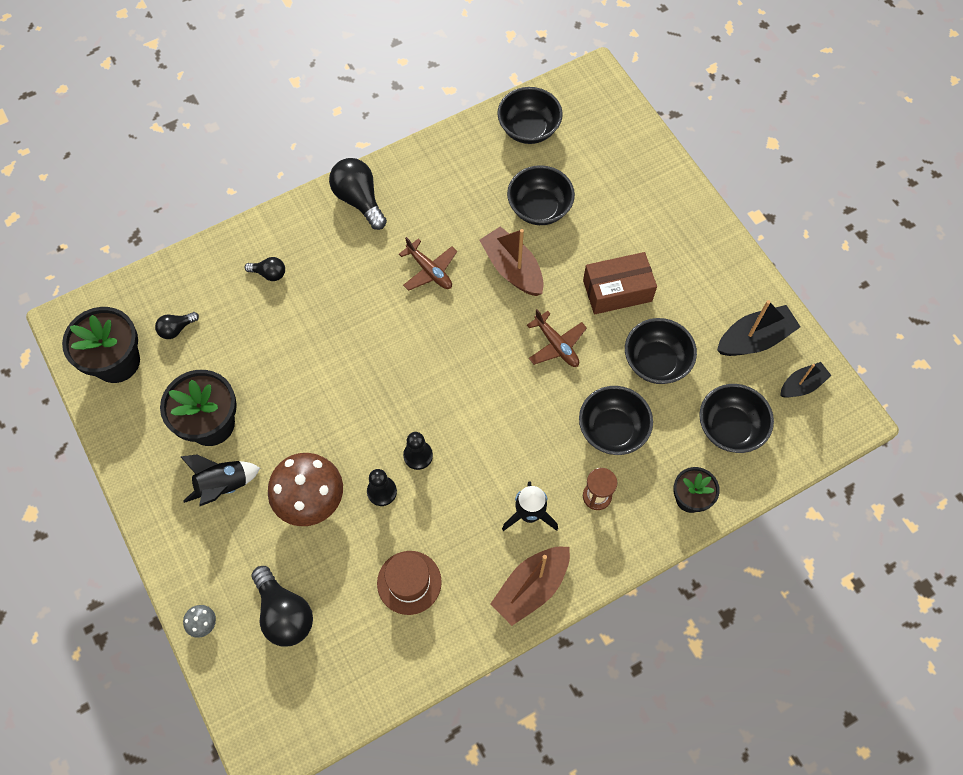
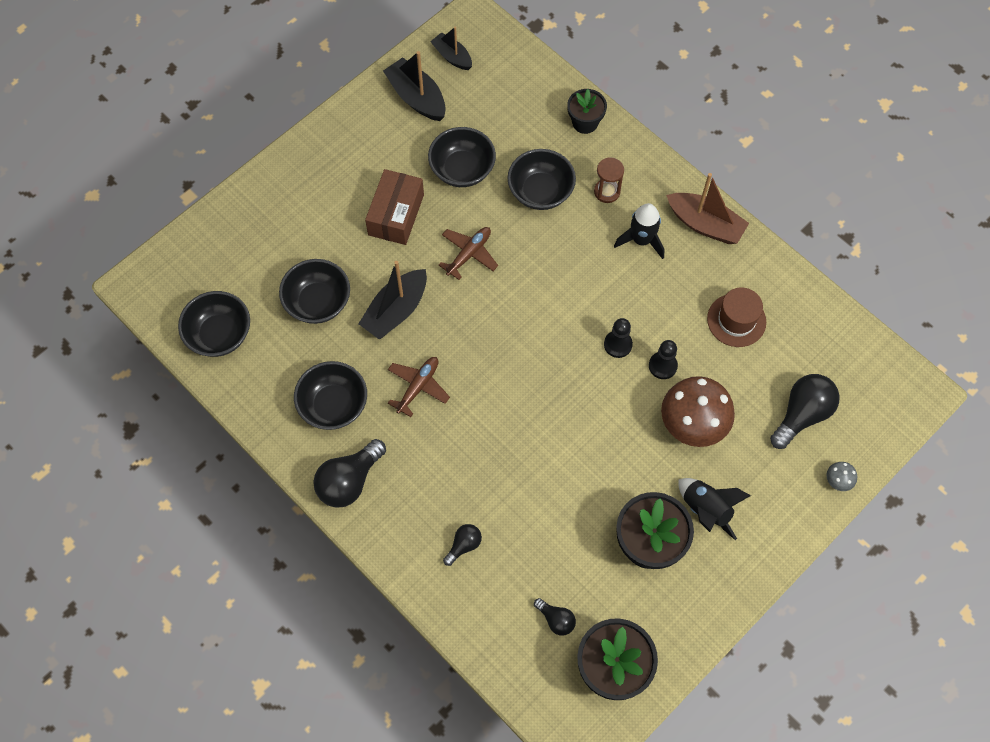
camera: 105 degrees left, 0 degrees up
black light bulb [244,257,285,281] -> black light bulb turned 45 degrees clockwise [443,524,482,566]
brown boat [479,227,544,296] -> black boat [358,261,427,340]
brown box [583,252,657,314] -> brown box turned 45 degrees clockwise [365,169,424,245]
black bowl [699,384,774,453] -> black bowl moved to [294,361,367,430]

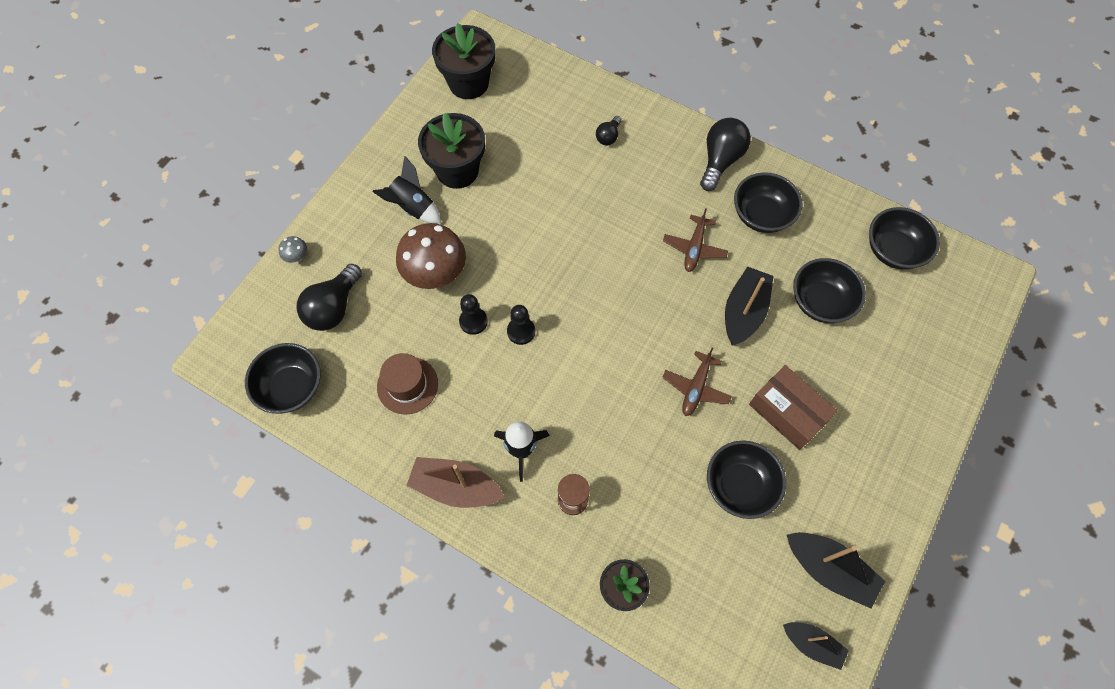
camera: 165 degrees right, 0 degrees up
brown box [365,169,424,245] -> brown box turned 45 degrees counterclockwise [749,365,838,450]
black bowl [507,149,576,210] -> black bowl moved to [245,343,321,414]
black light bulb [534,598,576,636] -> none

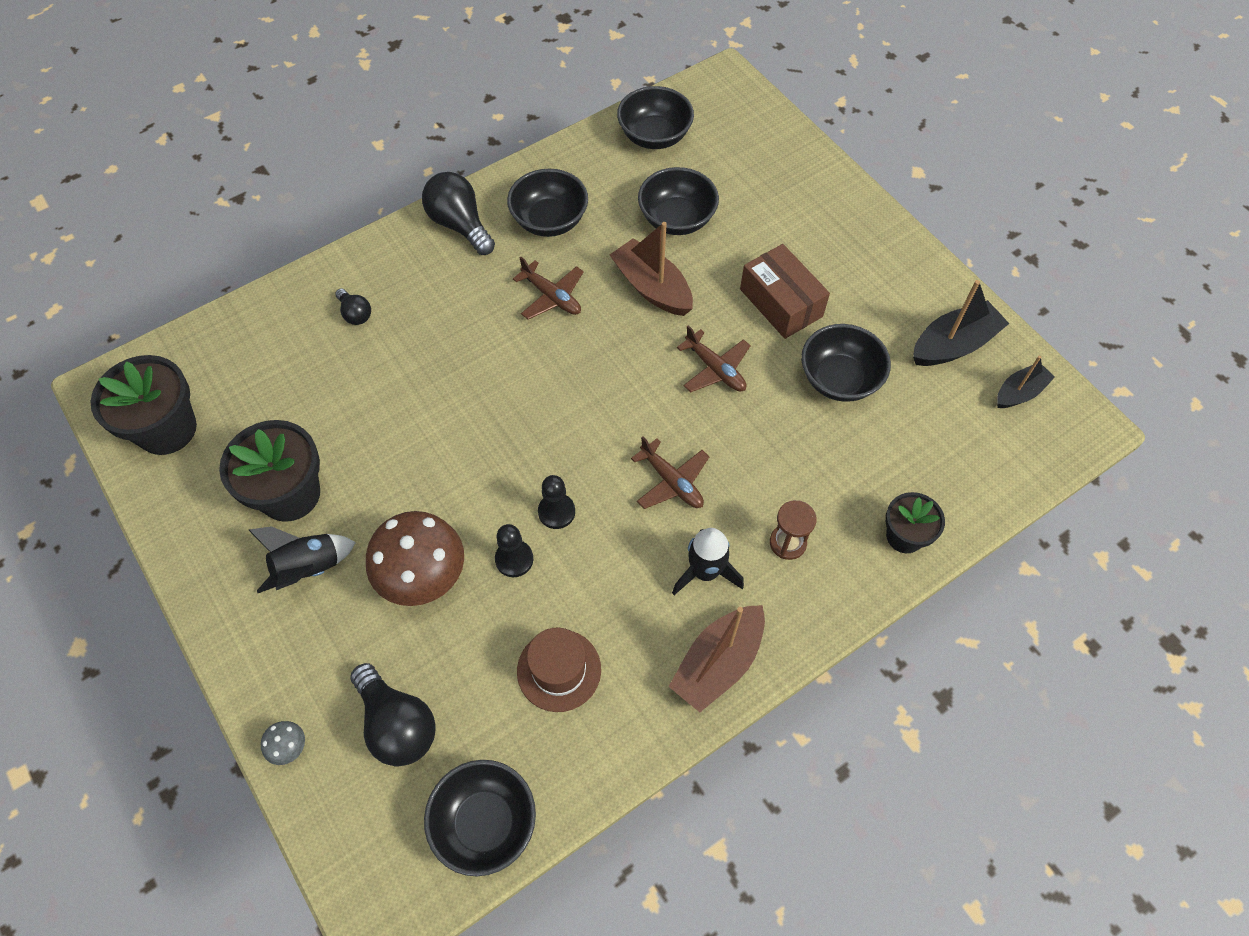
camera: 65 degrees left, 5 degrees down
black boat [725,266,773,346] -> brown boat [610,222,693,316]
brown box [749,365,838,450] -> brown box turned 75 degrees clockwise [740,244,830,339]
none -> brown plane [631,436,709,509]

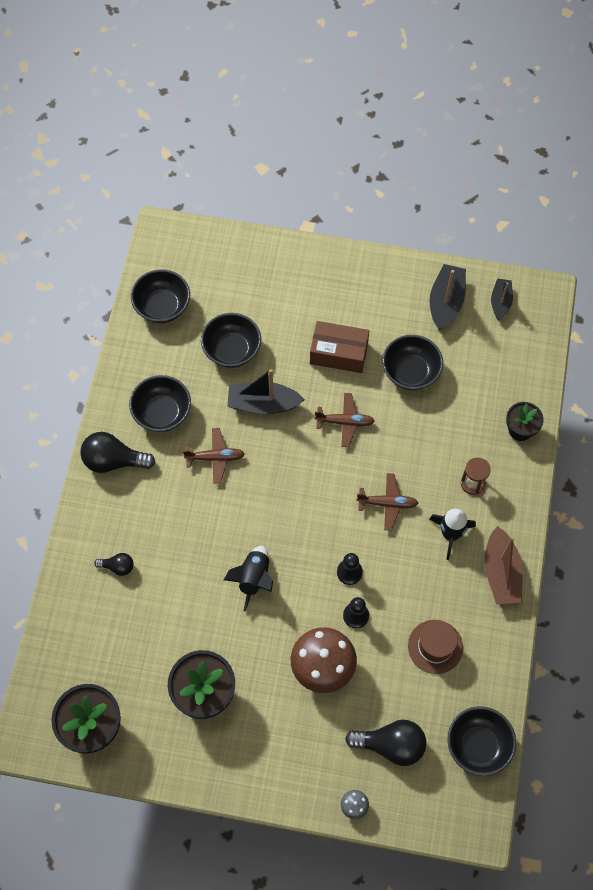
camera: 45 degrees left, 5 degrees up
black rocket [249,526,356,593] -> black rocket moved to [224,546,273,612]
brown boat [610,222,693,316] -> black boat [227,369,305,414]

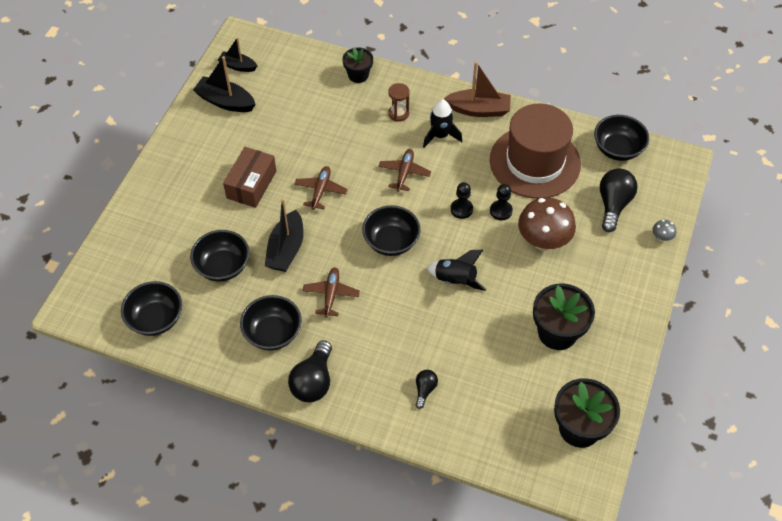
camera: 80 degrees left, 10 degrees down
black bowl [382,335,443,390] -> black bowl moved to [362,205,421,256]
brown hat [408,620,463,674] -> brown hat [490,103,581,199], size x1.99

